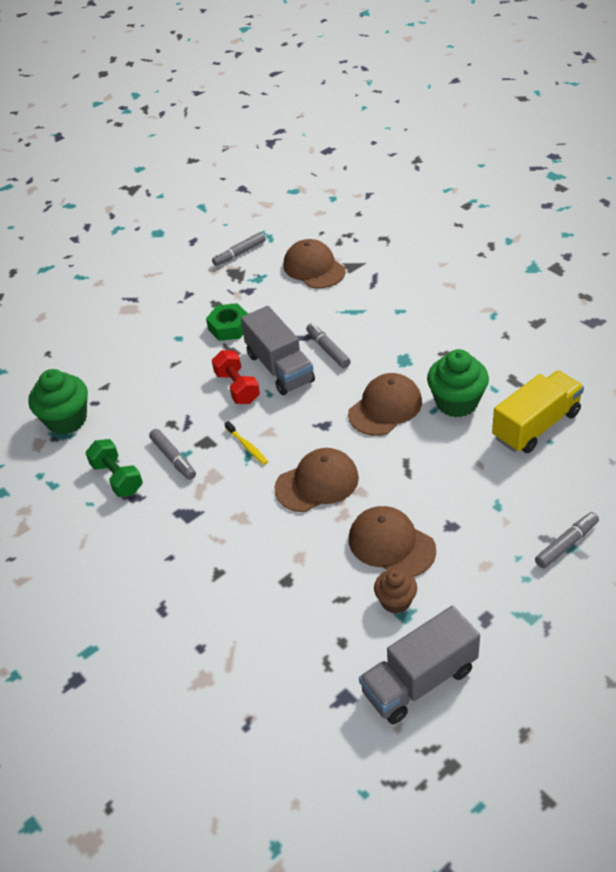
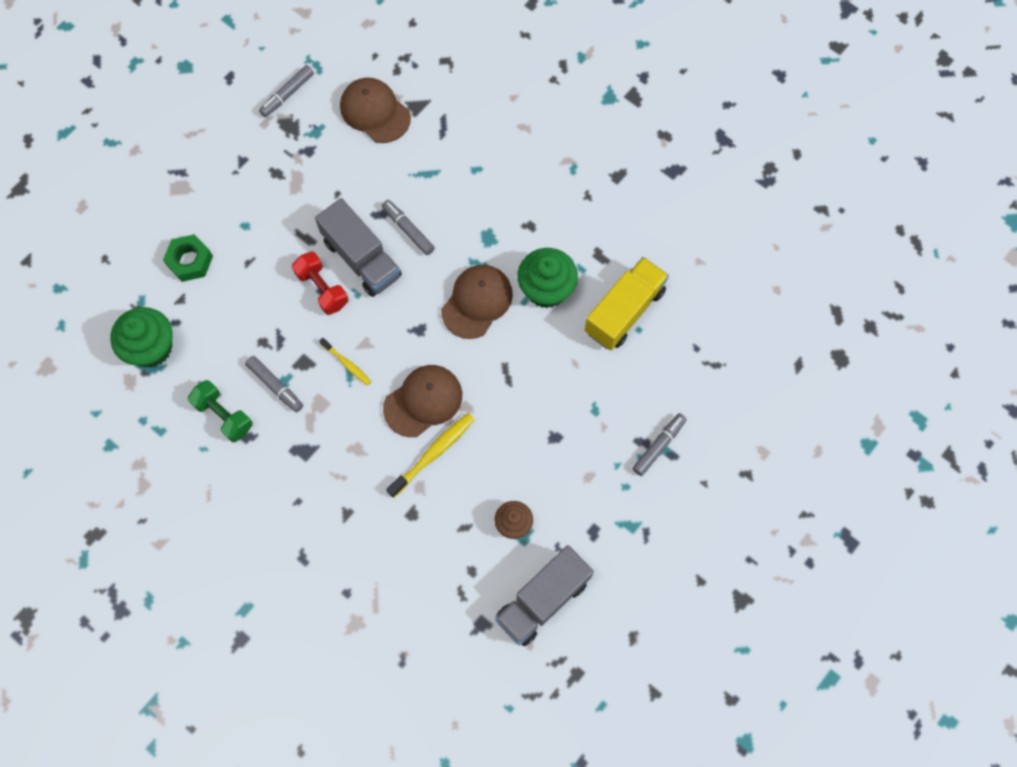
camera: 15 degrees left, 25 degrees up
green nut [206,303,248,341] -> green nut moved to [163,234,213,282]
brown cap [349,506,436,577] -> none
none -> yellow toothbrush [386,413,475,498]

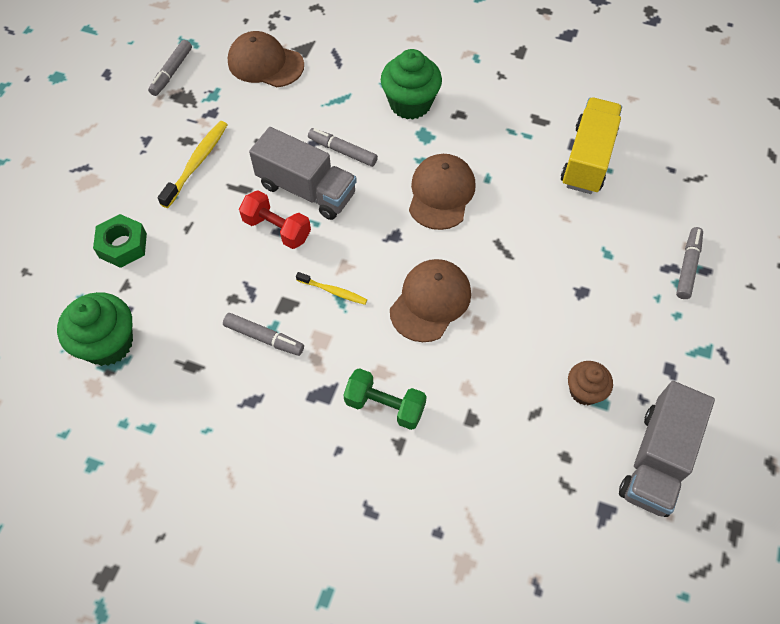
camera: 20 degrees left, 10 degrees down
green dumbbell [188,380,253,442] -> green dumbbell moved to [343,368,427,430]
yellow toothbrush [386,413,475,498] -> yellow toothbrush moved to [157,121,228,208]
green cupcake [517,248,578,308] -> green cupcake moved to [381,49,442,120]

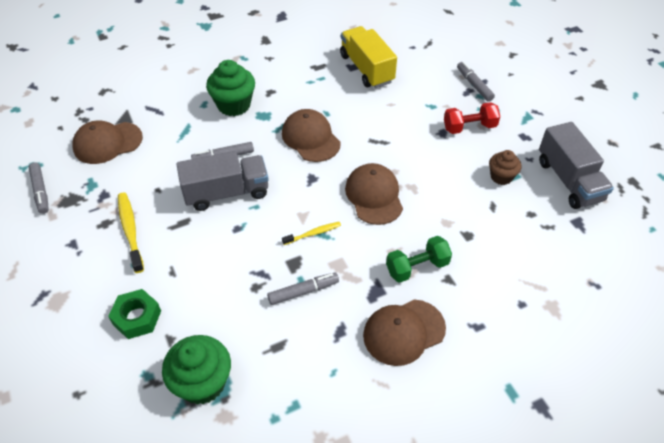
camera: 45 degrees left, 10 degrees down
red dumbbell [239,190,311,249] -> red dumbbell moved to [444,102,500,134]
none -> brown cap [363,300,446,366]

